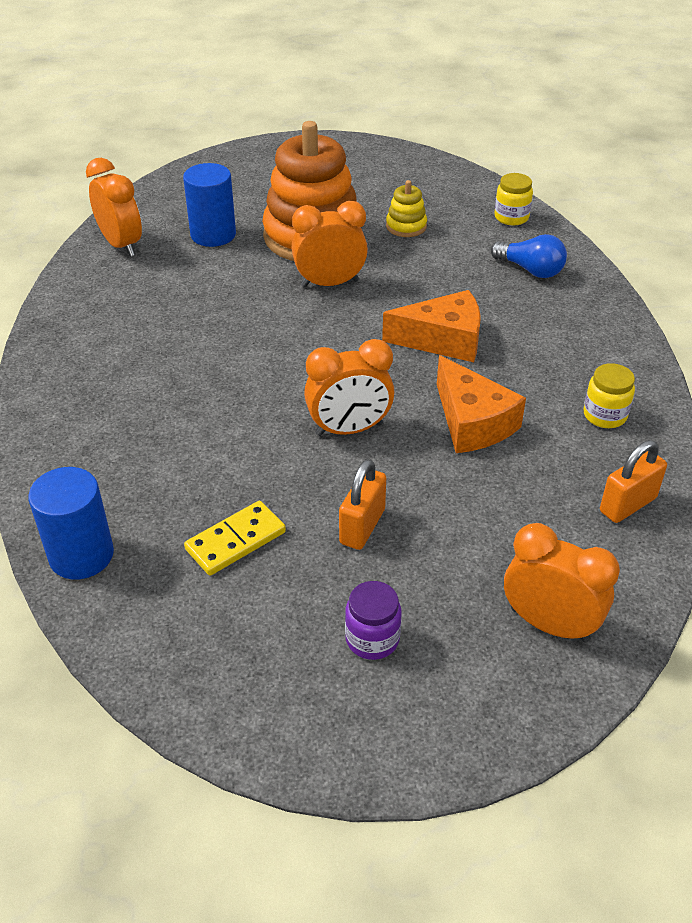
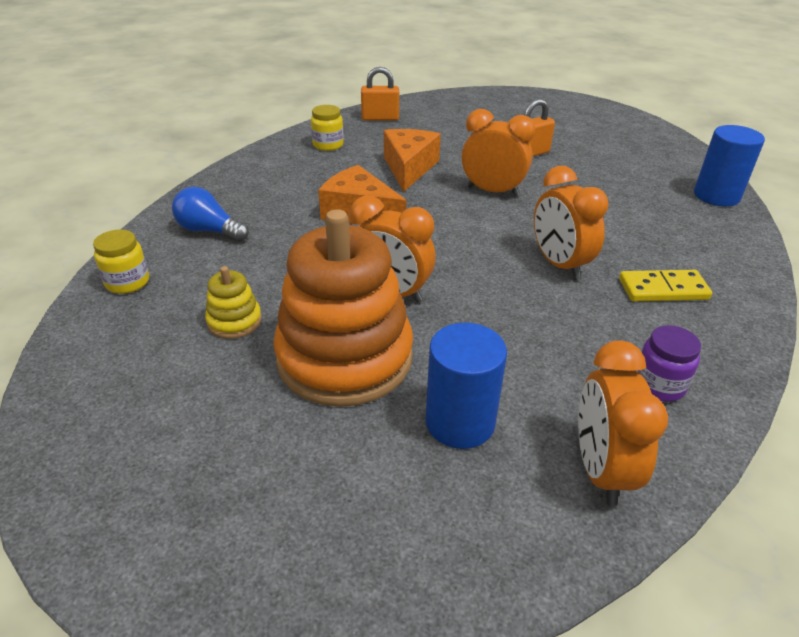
camera: 145 degrees left, 5 degrees down
yellow domino [184,501,286,576] -> yellow domino moved to [619,270,712,302]
purple jar [345,581,401,660] -> purple jar moved to [635,325,701,402]
blue light bulb [491,234,567,278] -> blue light bulb turned 45 degrees counterclockwise [172,187,249,242]
orange clock [504,523,620,643] -> orange clock moved to [534,166,608,280]

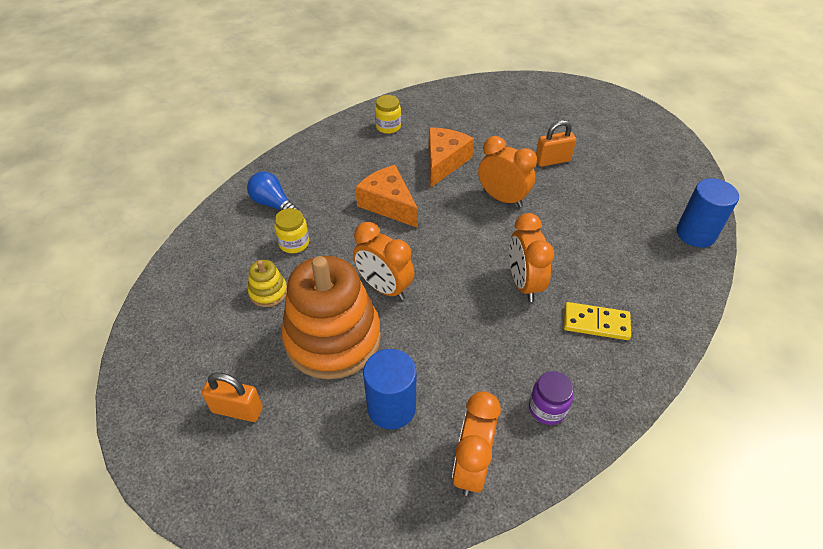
camera: 15 degrees right, 10 degrees up
yellow jar [93,230,149,294] -> yellow jar moved to [274,208,309,253]
orange padlock [361,67,399,121] -> orange padlock moved to [202,372,263,422]

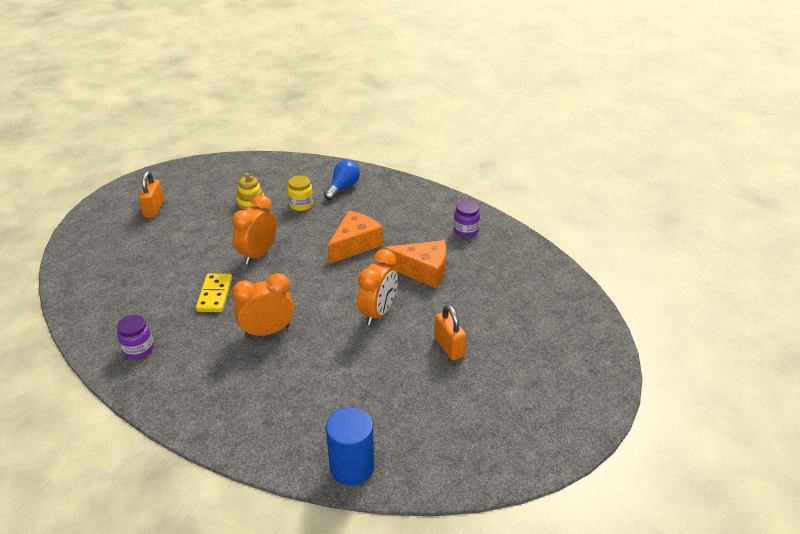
camera: 80 degrees right, 10 degrees down
orange stacking toy [281,256,381,379] -> none
blue cylinder [363,349,416,430] -> none
yellow jar [375,95,401,134] -> purple jar [454,200,480,237]
orange clock [452,391,501,496] -> none
yellow domino [564,302,631,340] -> yellow domino moved to [196,274,232,312]

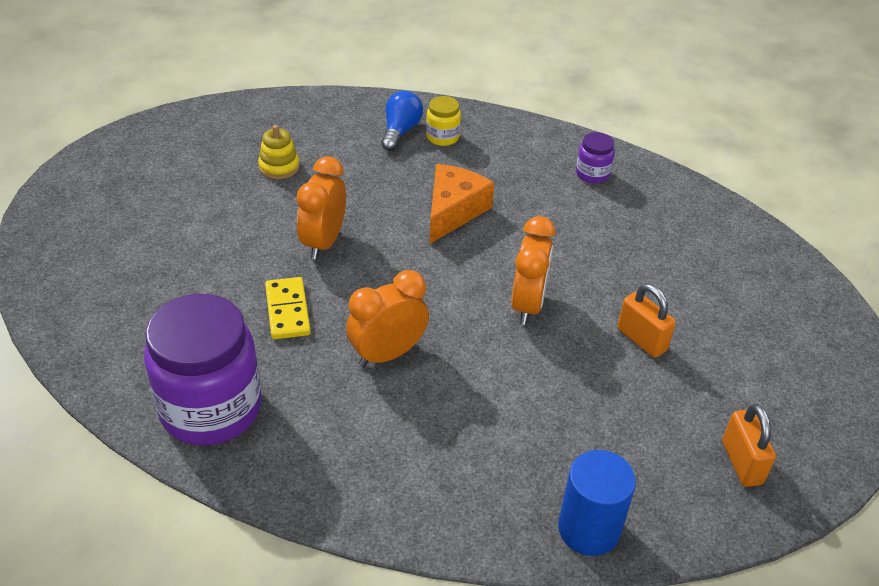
camera: 15 degrees left, 5 degrees up
purple jar [117,315,154,359] -> purple jar [144,294,262,446], size x2.26
orange padlock [139,171,164,218] -> orange padlock moved to [722,404,776,487]
yellow jar [287,175,313,211] -> yellow jar moved to [426,96,461,146]
orange cheese [383,240,446,288] -> none

